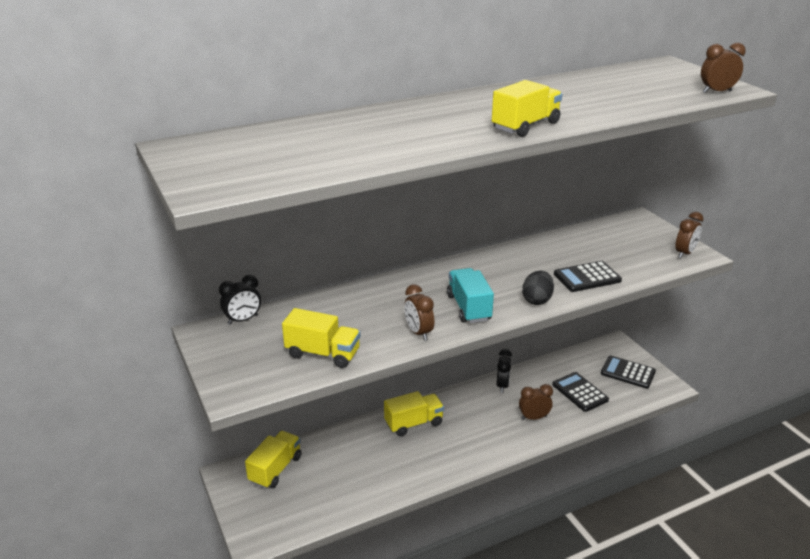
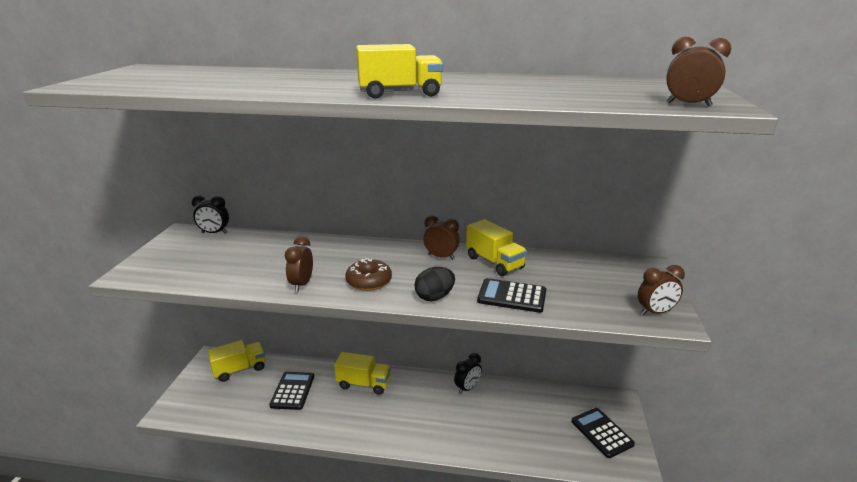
camera: 35 degrees right, 5 degrees down
yellow truck [282,308,360,368] -> yellow truck moved to [466,219,527,276]
turquoise truck [447,268,494,323] -> brown donut [345,258,392,291]
brown clock [519,384,553,420] -> brown clock moved to [423,215,460,260]
black calculator [552,372,609,412] -> black calculator moved to [269,372,314,410]

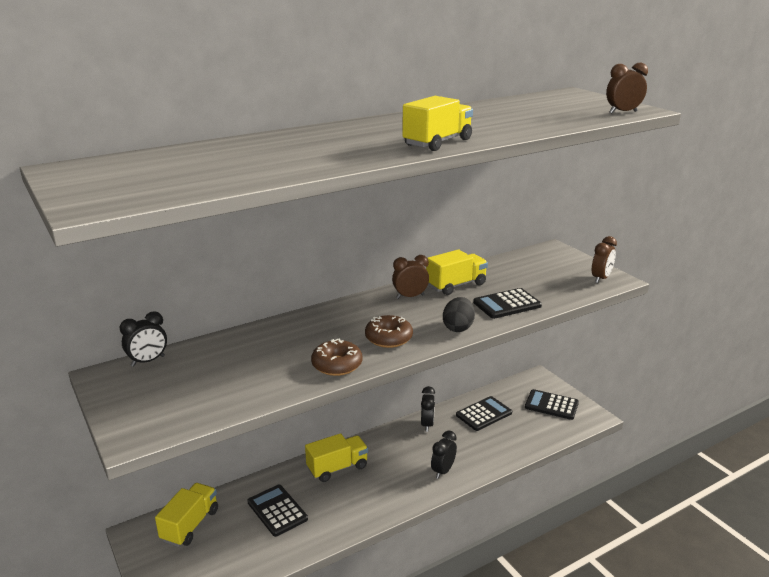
camera: 40 degrees left, 0 degrees up
brown clock [285,236,313,292] -> brown donut [311,339,362,376]
yellow truck [466,219,527,276] -> yellow truck turned 45 degrees counterclockwise [426,250,488,295]
none -> black clock [431,431,457,479]
none -> black calculator [456,396,512,431]

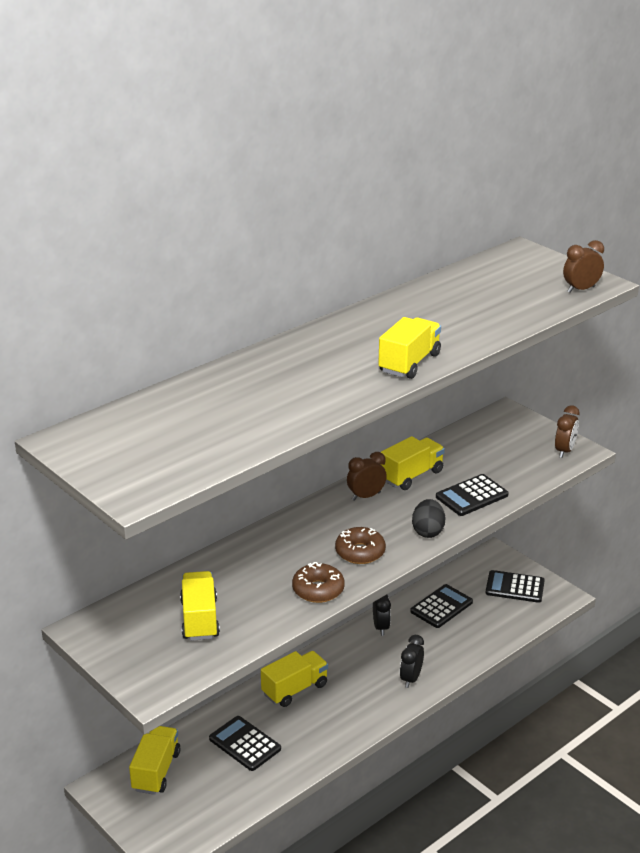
camera: 10 degrees left, 5 degrees up
black clock [120,311,167,367] -> none
none -> yellow truck [180,571,220,641]

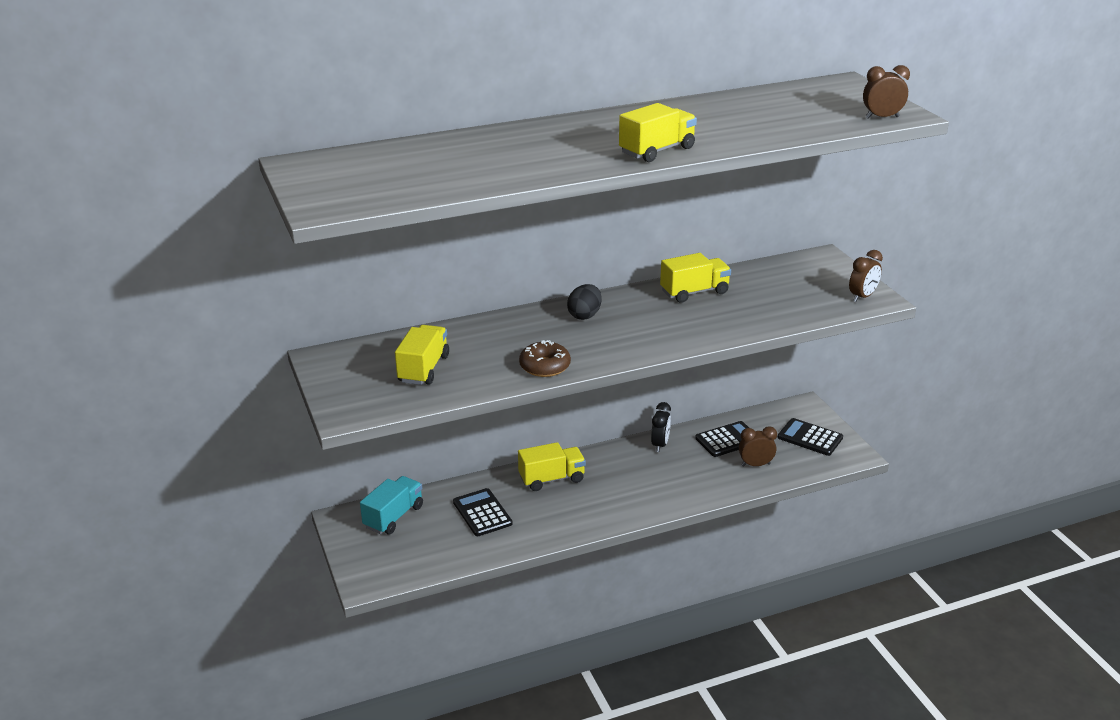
camera: 20 degrees right, 0 degrees up
yellow truck [129,726,180,795] -> turquoise truck [360,476,423,535]
brown donut [335,527,386,564] -> none
brown clock [347,452,387,501] -> brown clock moved to [739,426,777,467]
black clock [400,635,424,688] -> none
black egg [412,499,446,538] -> black egg moved to [567,284,602,320]
black calculator [436,474,509,516] -> none

